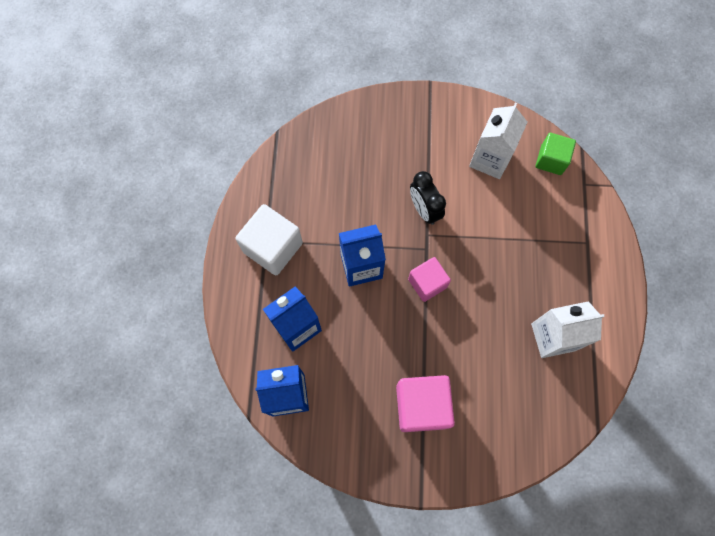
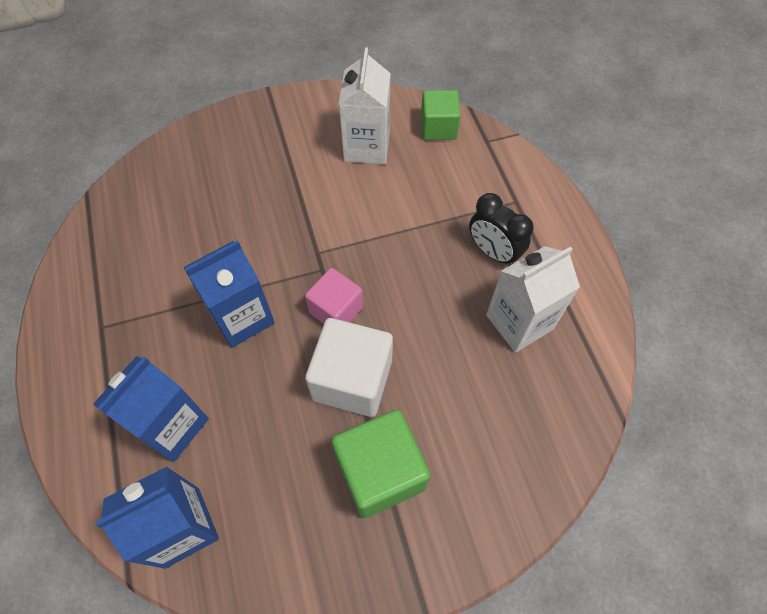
camera: 20 degrees left, 10 degrees down
white cube [235,204,303,275] -> white cube moved to [305,318,393,417]
pink cube [396,375,455,432] -> green cube [331,409,430,518]
black clock [410,171,446,225] -> black clock moved to [469,193,534,266]

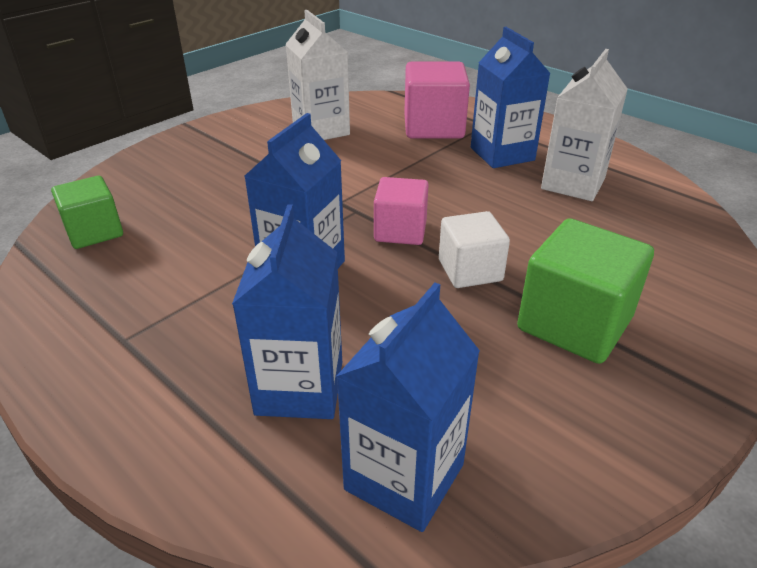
camera: 30 degrees left, 25 degrees down
white cube [305,318,393,417] -> white cube [439,211,510,288], size x0.65
green cube [421,90,461,140] -> green cube moved to [51,176,123,249]
black clock [469,193,534,266] -> blue carton [471,27,551,168]
none -> pink cube [404,62,470,139]

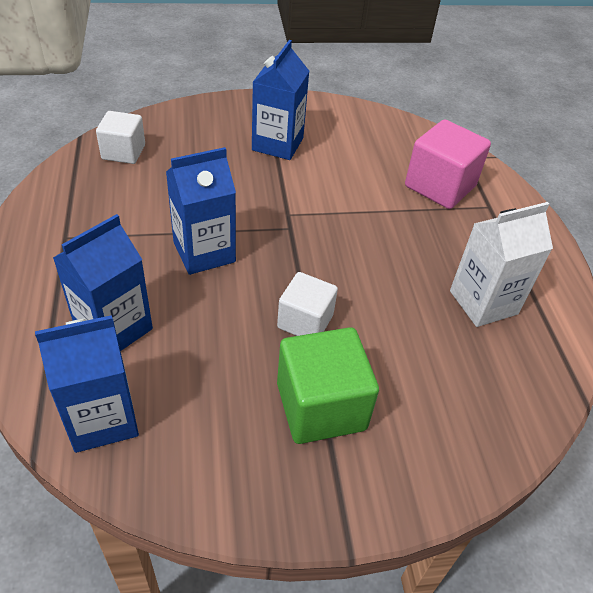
camera: 35 degrees right, 10 degrees up
green cube [51,176,123,249] -> white cube [96,111,145,164]
white carton [285,10,350,140] -> none
pink cube [374,177,429,245] -> none
blue carton [471,27,551,168] -> blue carton moved to [252,40,309,160]

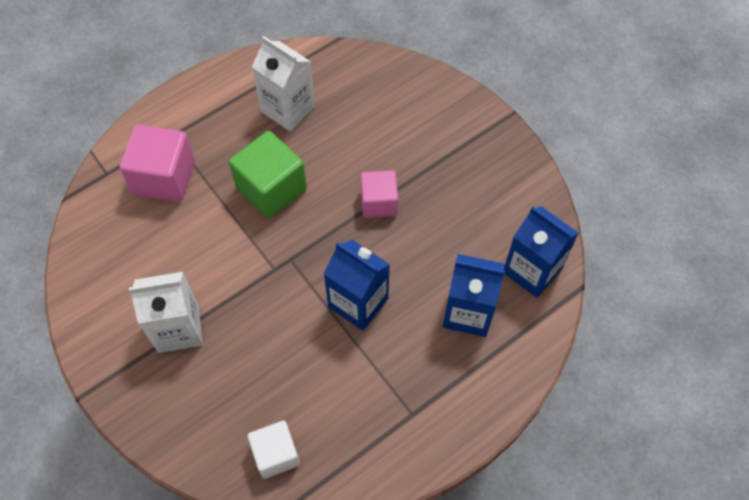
camera: 115 degrees left, 15 degrees up
blue carton [252,40,309,160] -> white carton [129,272,203,353]
white cube [277,272,338,336] -> pink cube [361,170,398,218]
green cube [277,327,379,444] -> green cube moved to [229,131,307,218]

